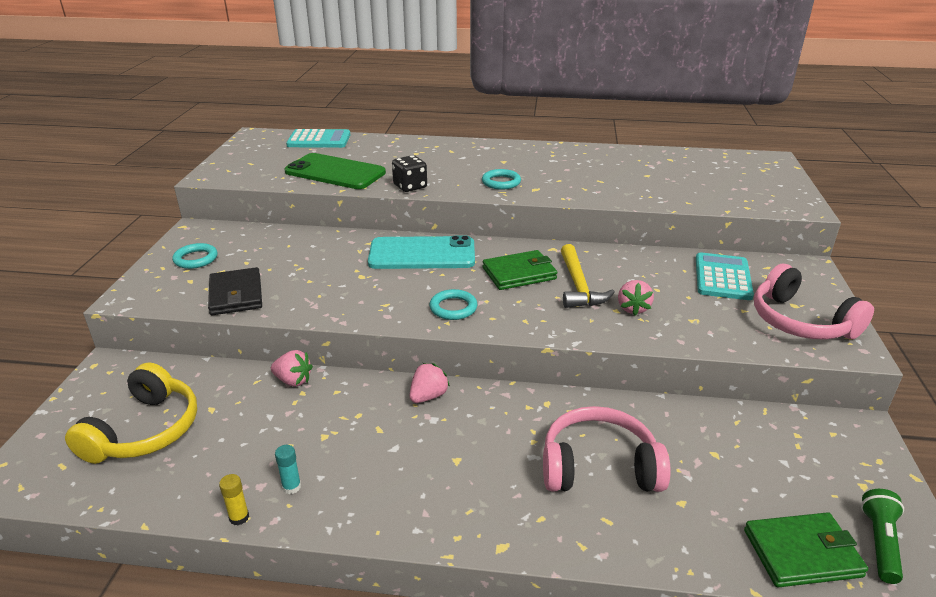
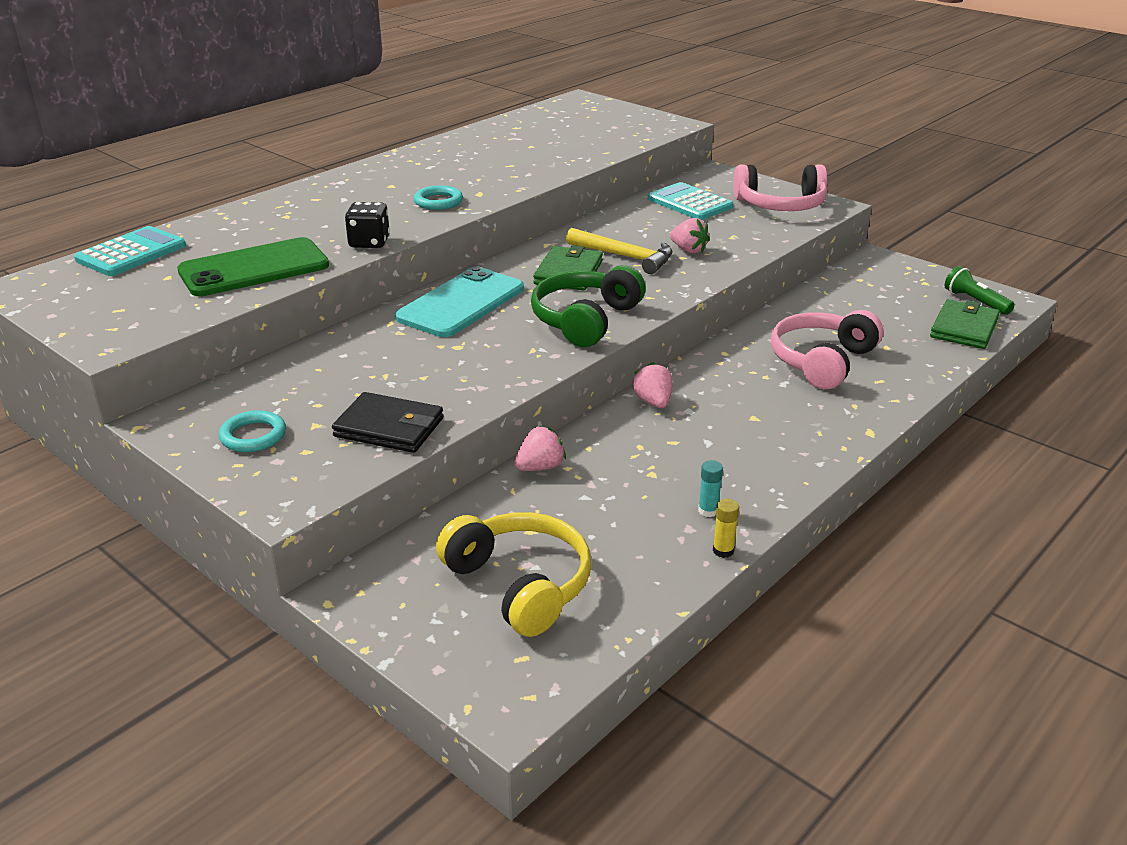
camera: 55 degrees left, 0 degrees up
turquoise ring [430,289,477,320] -> green headphones [531,265,646,347]

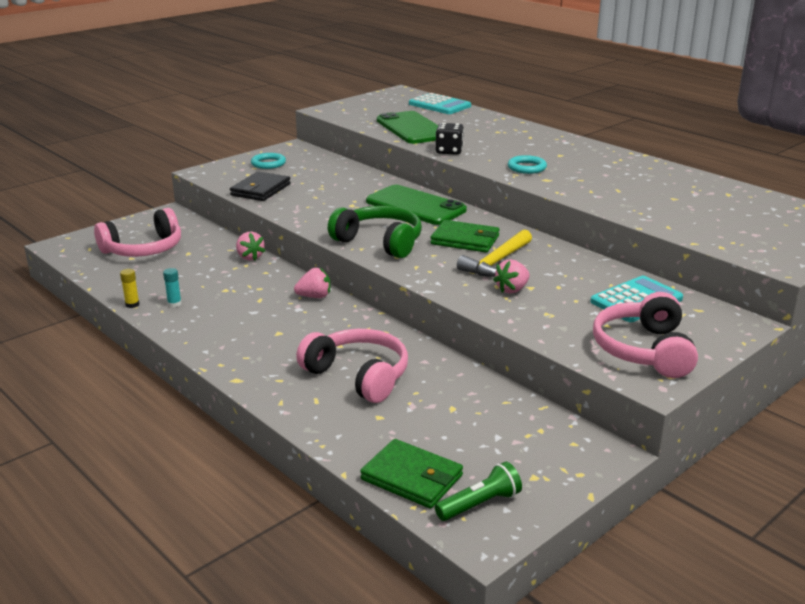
camera: 95 degrees right, 5 degrees down
turquoise phone [395,266,524,337] -> green phone [366,185,467,225]
yellow headphones [436,512,591,637] -> pink headphones [94,208,181,257]

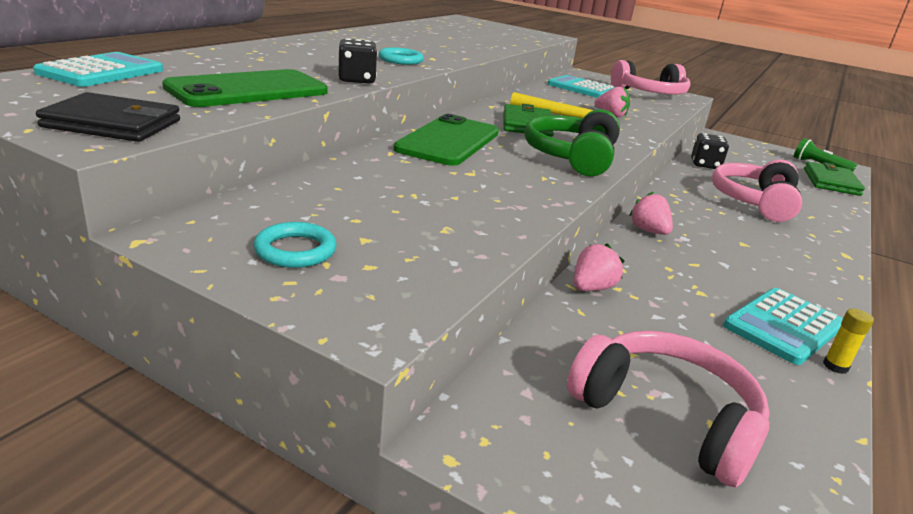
camera: 110 degrees left, 0 degrees up
turquoise glue stick [163,268,182,307] -> turquoise calculator [723,288,843,365]
black wallet [230,171,291,201] -> black wallet moved to [36,92,180,142]
none -> black dice [691,133,729,169]

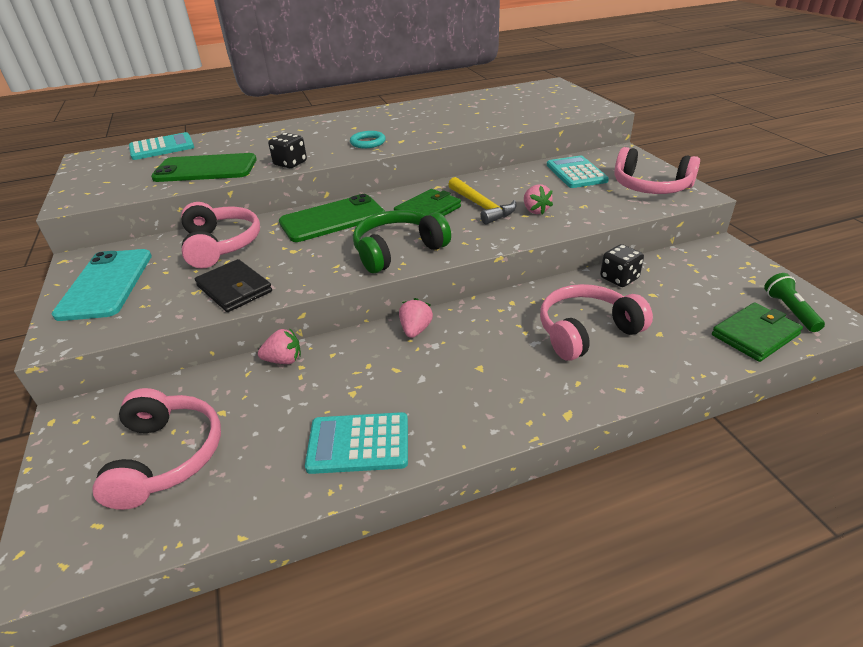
camera: 45 degrees right, 10 degrees up
black wallet [36,92,180,142] -> black wallet moved to [195,259,272,312]
turquoise ring [253,222,337,268] -> turquoise phone [52,249,152,321]
yellow glue stick [823,309,874,374] -> none
none -> pink headphones [181,202,260,269]

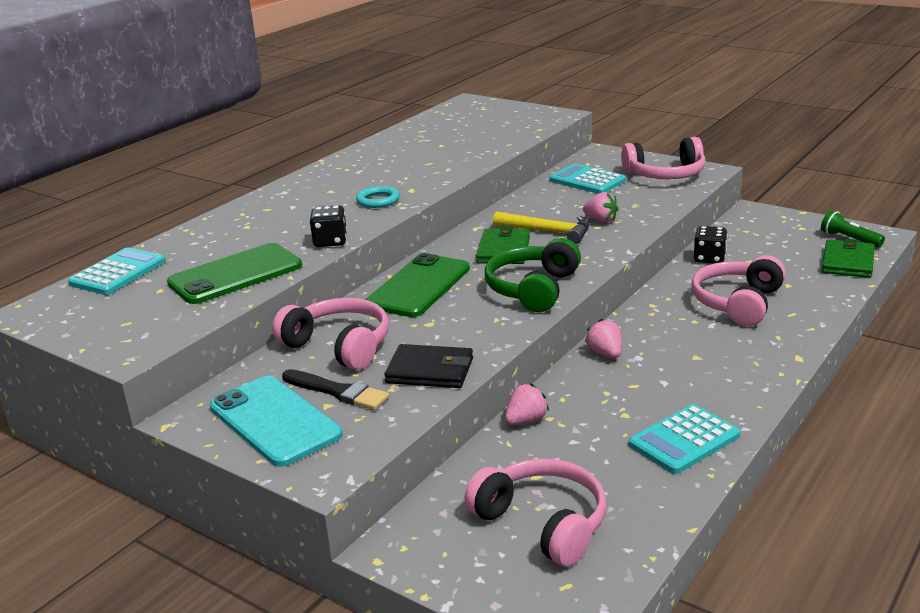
camera: 35 degrees left, 10 degrees down
none -> black brush [282,369,389,410]

